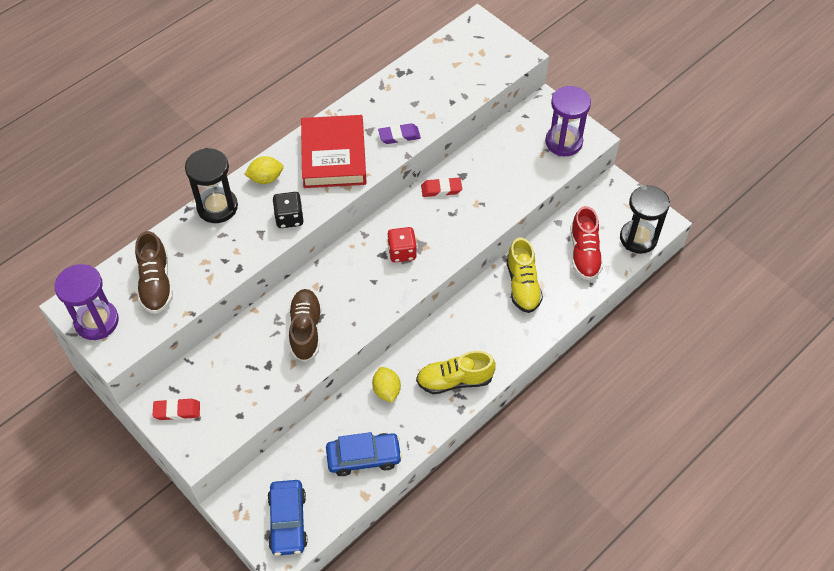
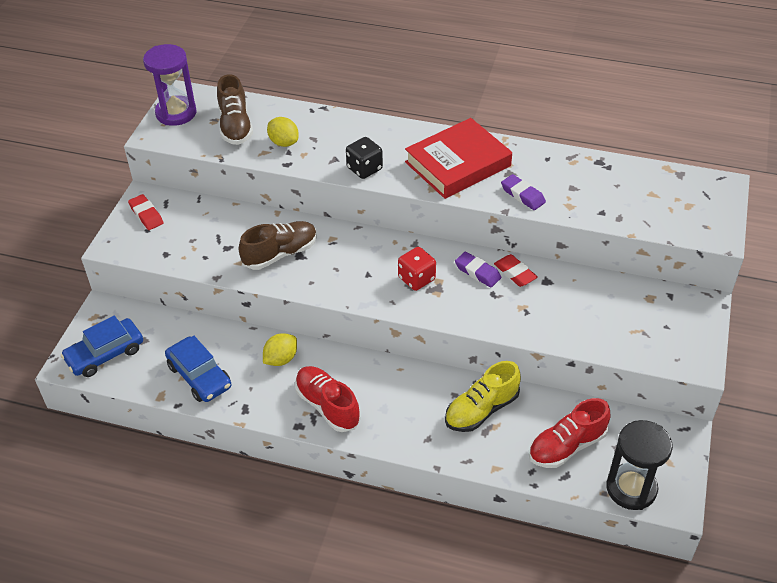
camera: 60 degrees right, 10 degrees down
brown shoe [135,231,173,314] -> brown shoe turned 60 degrees counterclockwise [217,74,253,145]
black hourglass [185,148,238,223] -> none
yellow lemon [244,156,283,184] -> yellow lemon moved to [267,117,299,147]
yellow shoe [416,351,496,394] -> red shoe [295,366,361,432]
purple hourglass [545,86,591,156] -> none
none -> purple eraser [455,252,501,287]

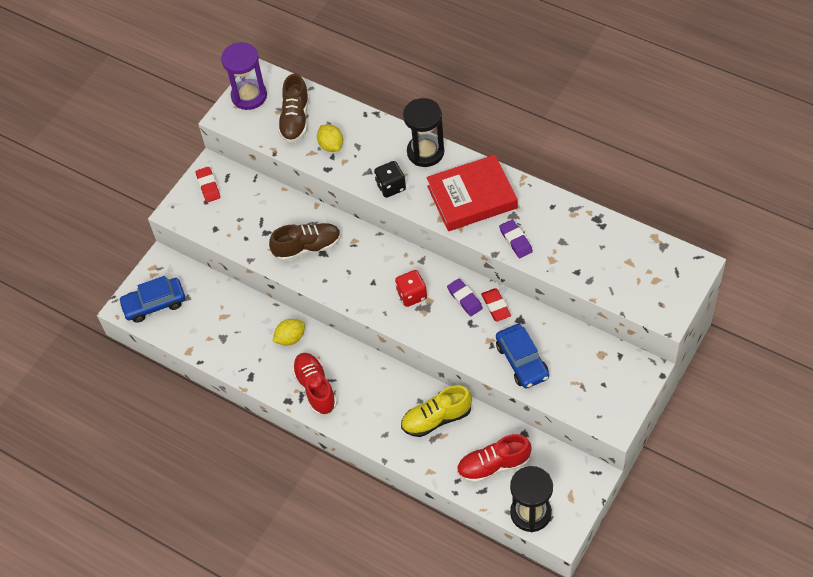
camera: 20 degrees right, 10 degrees up
blue car [165,336,231,402] -> blue car moved to [496,324,549,388]
none -> black hourglass [403,98,444,167]

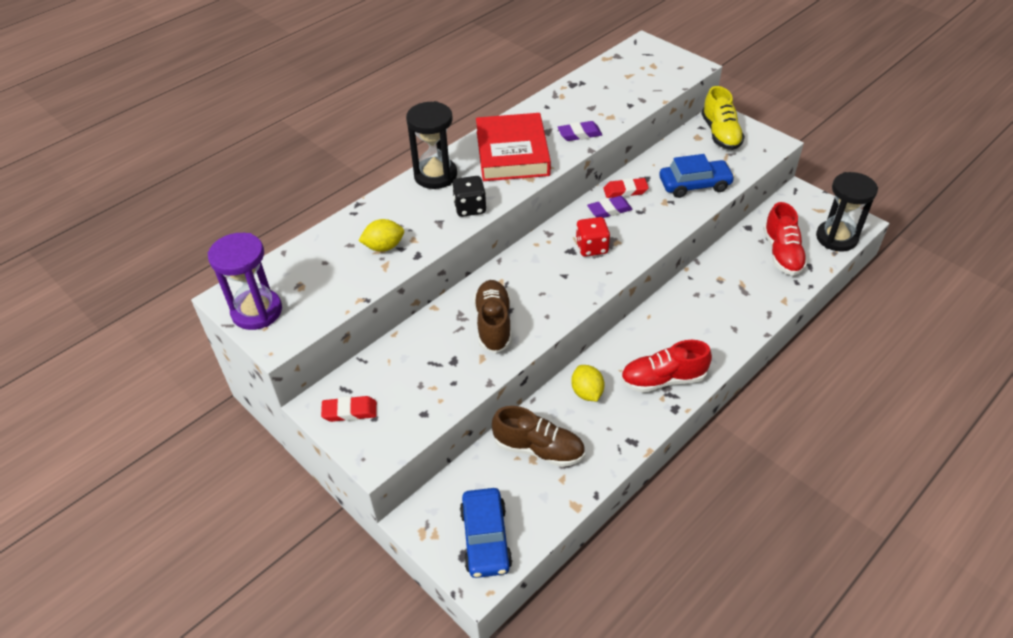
camera: 80 degrees left, 10 degrees down
brown shoe [278,74,309,143] -> brown shoe moved to [492,406,585,467]
yellow shoe [401,385,472,437] -> yellow shoe moved to [701,86,745,150]

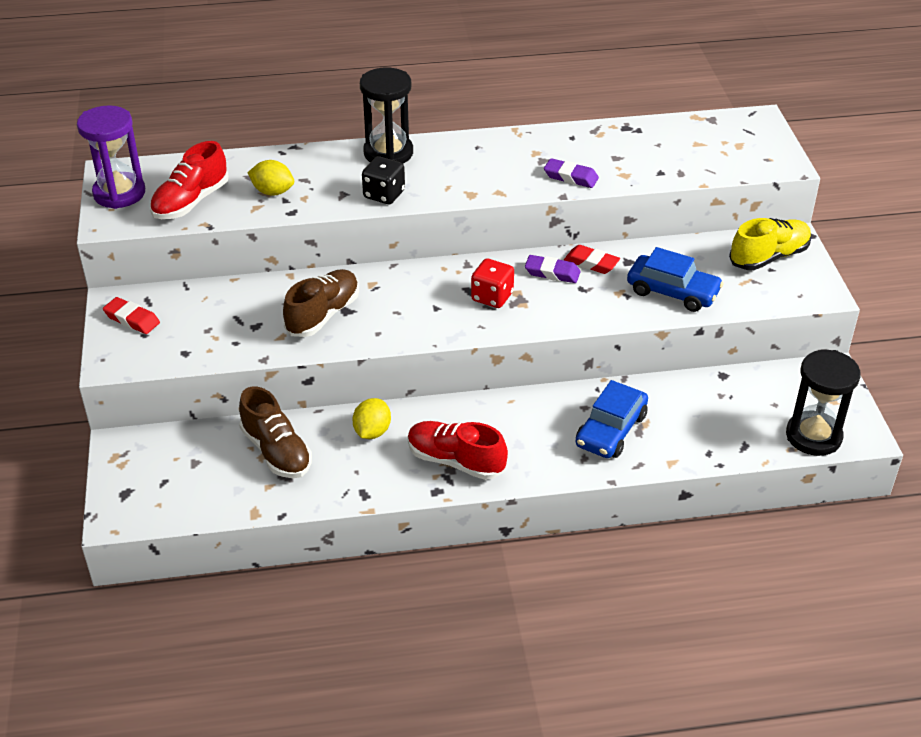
camera: 35 degrees right, 5 degrees down
blue car [460,488,512,578] -> blue car moved to [576,380,648,458]
red book [476,113,551,181] -> none
yellow shoe [701,86,745,150] -> yellow shoe turned 150 degrees counterclockwise [729,218,812,270]
red shoe [763,202,808,276] -> red shoe moved to [150,141,229,219]

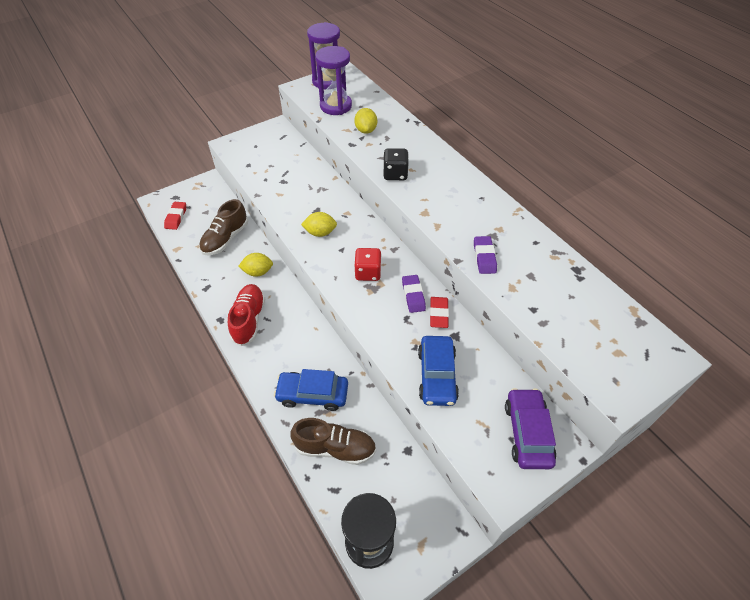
camera: 65 degrees right, 10 degrees up
red eraser [103,297,160,334] -> red eraser moved to [164,202,186,230]
red shoe [150,141,229,219] -> purple hourglass [315,46,352,115]
brown shoe [283,269,359,337] -> brown shoe moved to [291,418,376,465]
black hourglass [360,68,413,164] -> none
yellow shoe [729,218,812,270] -> purple car [505,388,556,469]
none -> yellow lemon [301,212,337,237]

